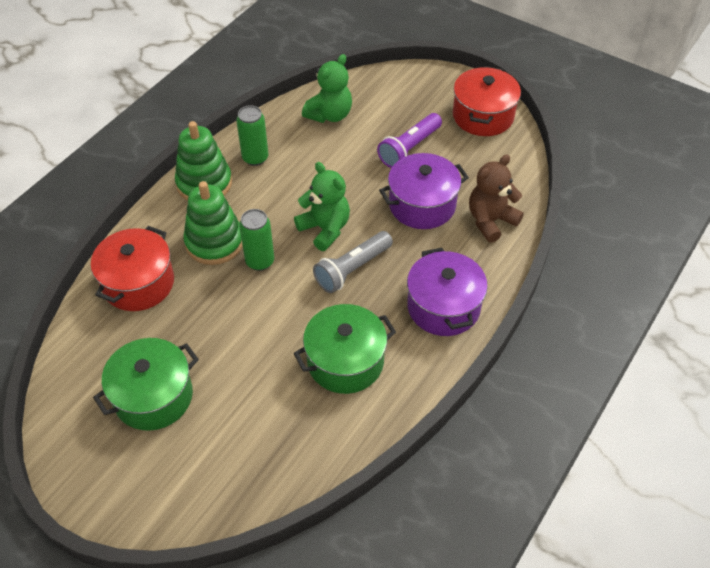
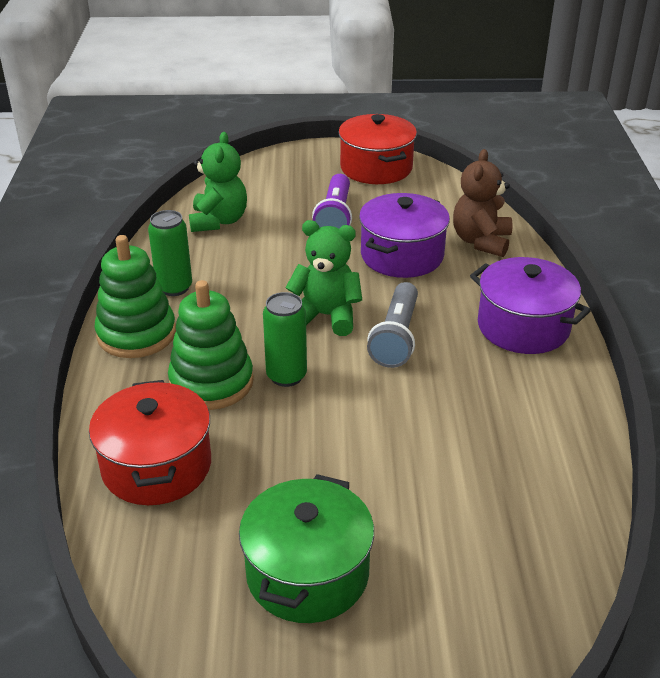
camera: 35 degrees left, 15 degrees down
green pot [294,304,396,394] -> none

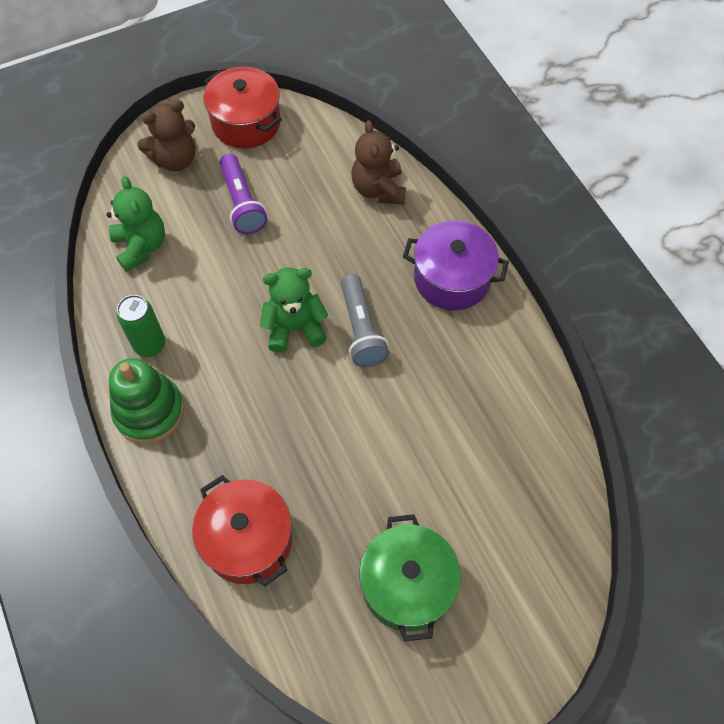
camera: 25 degrees left, 25 degrees up
green stacking toy [168,280,254,410] -> none
green can [263,292,307,387] -> none
purple pot [359,193,450,278] -> none
none -> brown teddy bear [137,100,195,171]

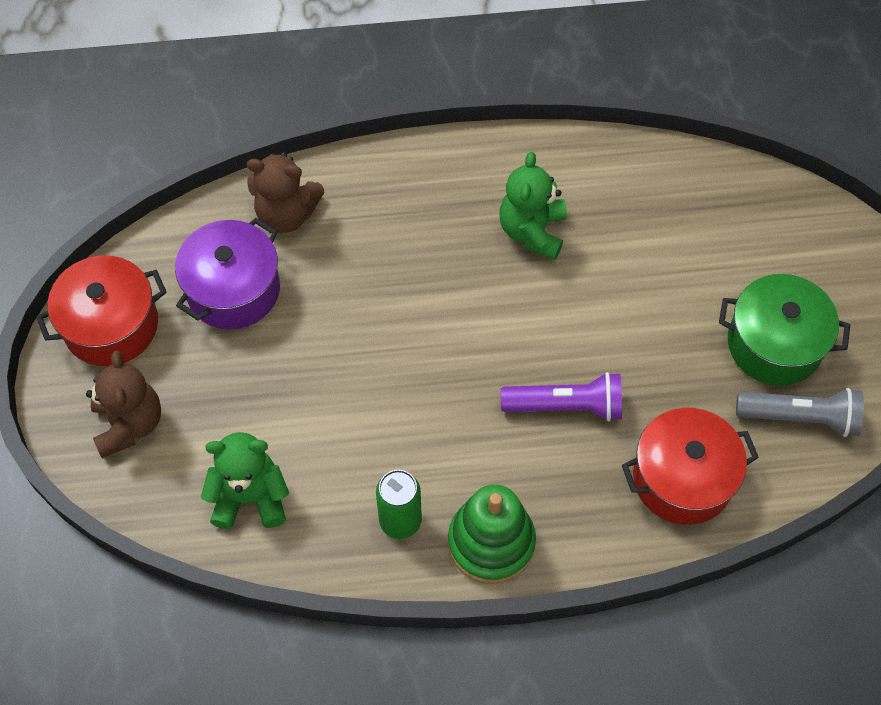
camera: 70 degrees left, 0 degrees up
purple flashlight [219,154,267,234] -> purple flashlight moved to [501,372,622,421]
green teddy bear [260,267,328,353] -> green teddy bear moved to [499,152,567,260]
grey flashlight [341,274,389,367] -> grey flashlight moved to [736,388,864,437]
purple pot [403,220,509,310] -> purple pot moved to [175,218,280,329]

